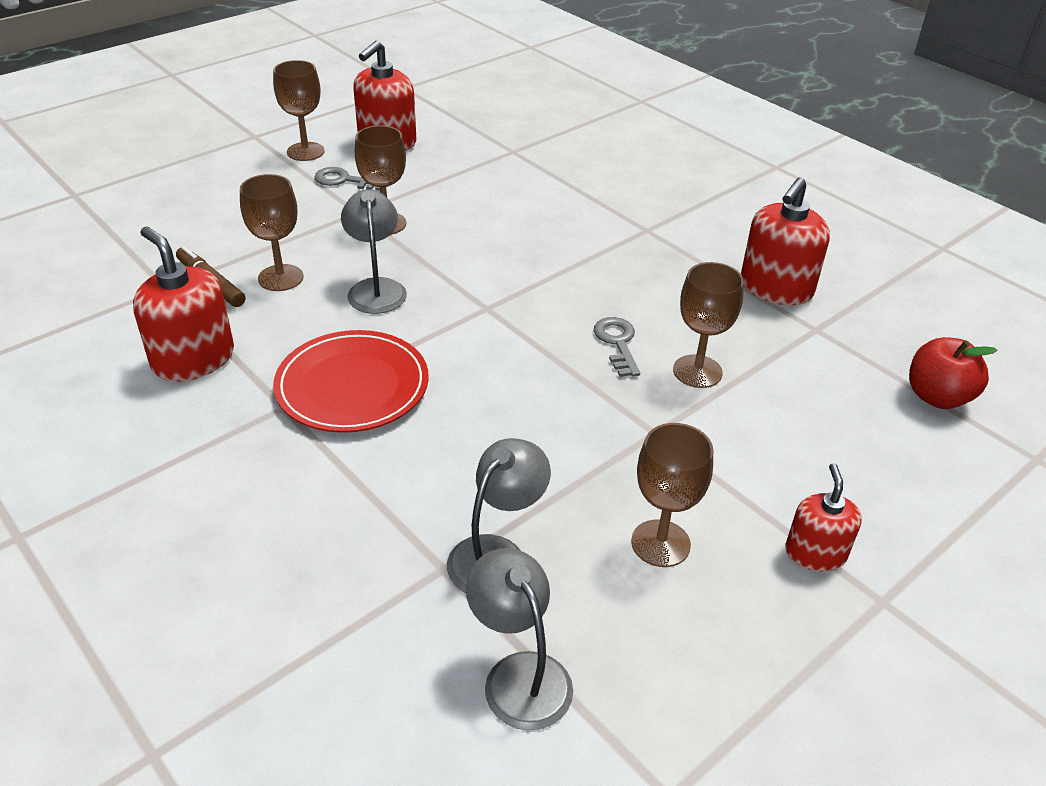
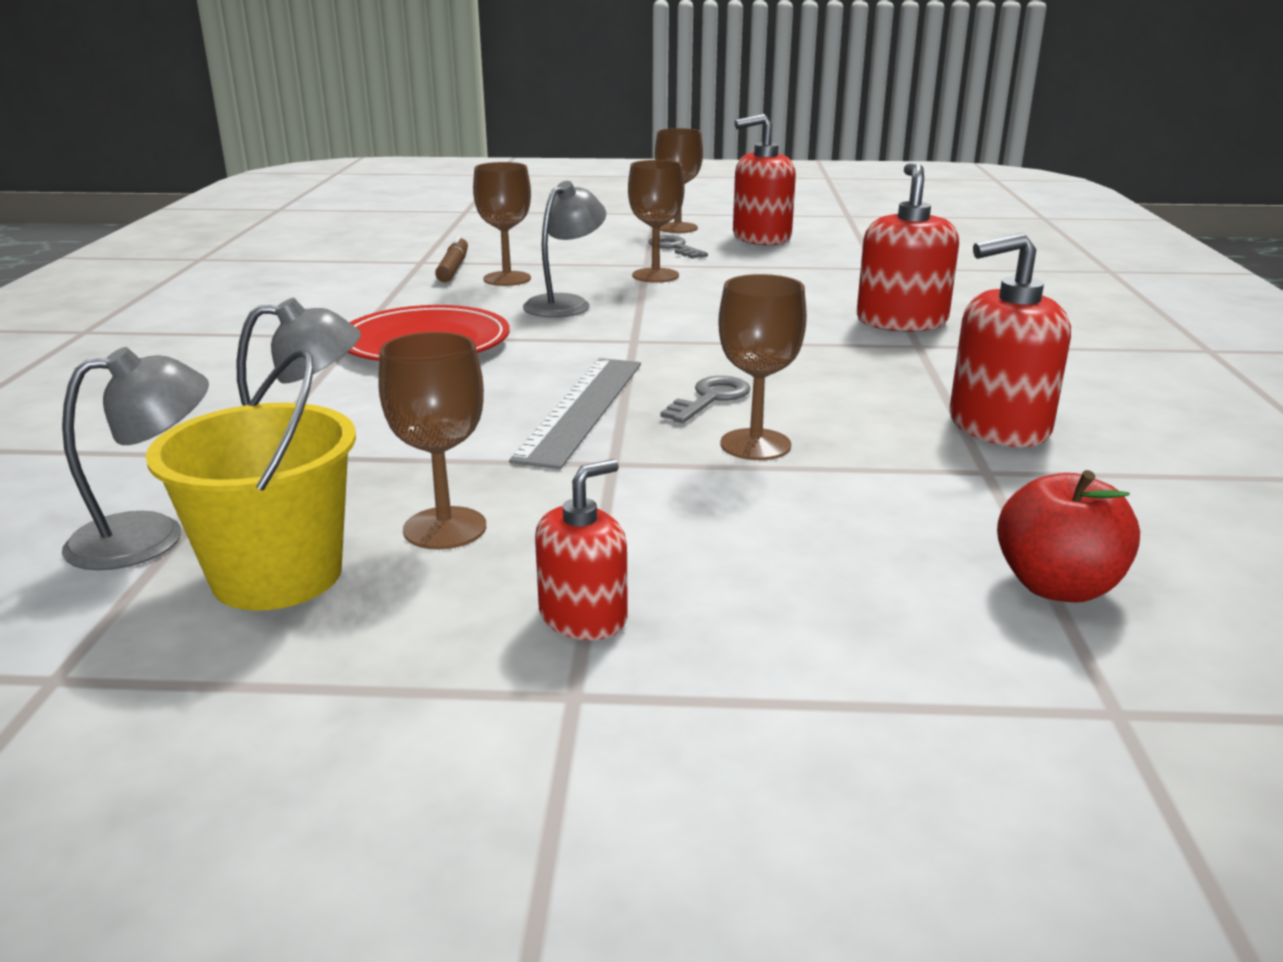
camera: 45 degrees right, 15 degrees down
red soap dispenser [133,227,234,382] -> red soap dispenser moved to [857,163,959,332]
grey lamp [466,548,573,730] -> grey lamp turned 45 degrees clockwise [62,347,209,570]
none -> yellow bucket [146,349,356,611]
none -> grey ruler [509,358,641,469]

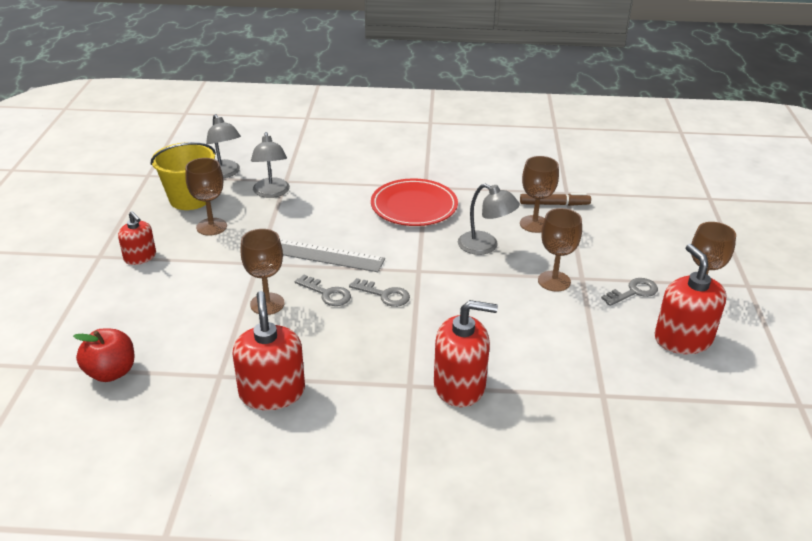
camera: 90 degrees right, 10 degrees up
none -> grey key [349,278,410,307]

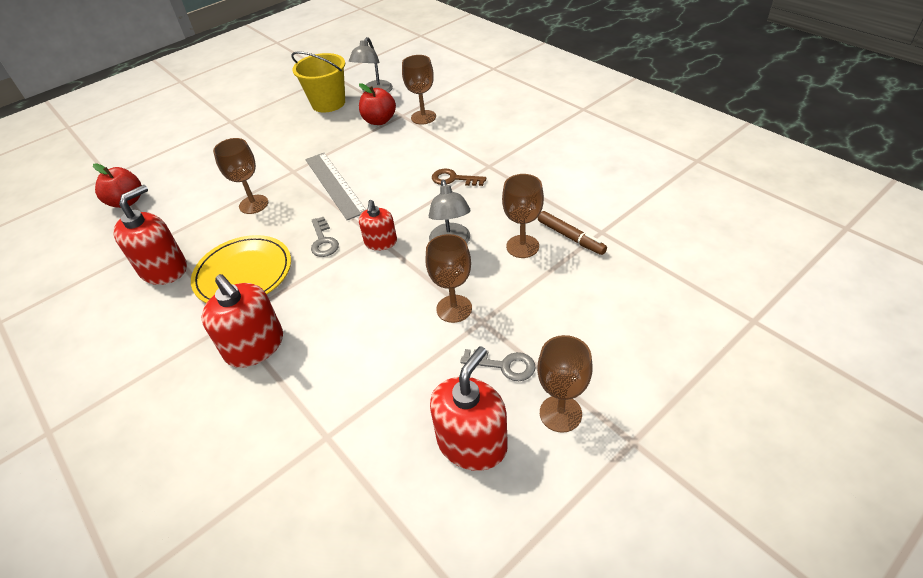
camera: 50 degrees right, 10 degrees up
red soap dispenser [118,211,156,265] -> red soap dispenser moved to [359,200,397,251]
brown goblet [185,158,227,236] -> brown goblet moved to [402,55,436,125]
grey lamp [251,132,290,198] -> red apple [359,83,396,125]
grey key [295,275,351,306] -> none
red plate [371,178,458,226] -> brown key [432,168,486,186]
none -> yellow plate [191,235,291,303]

